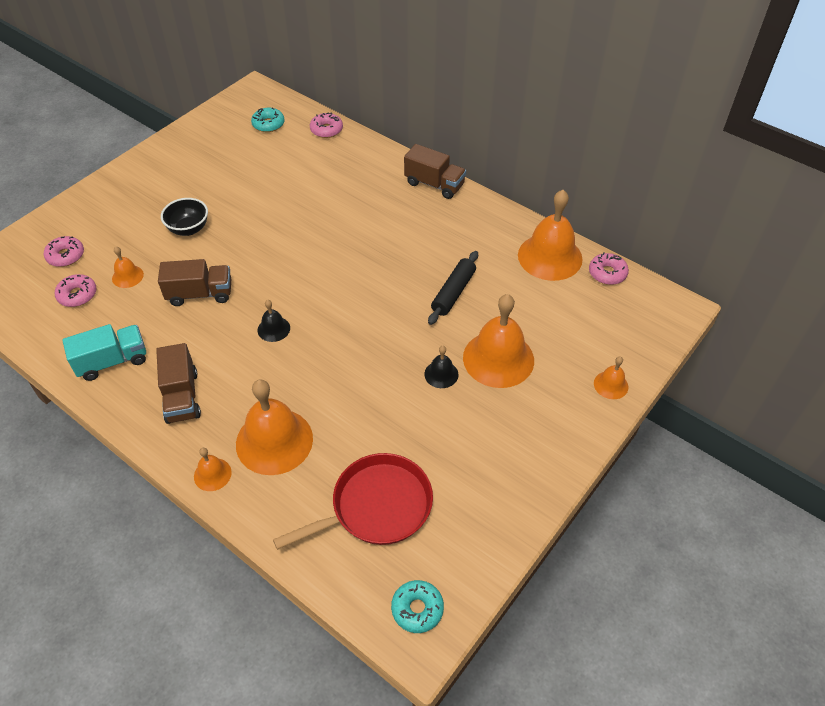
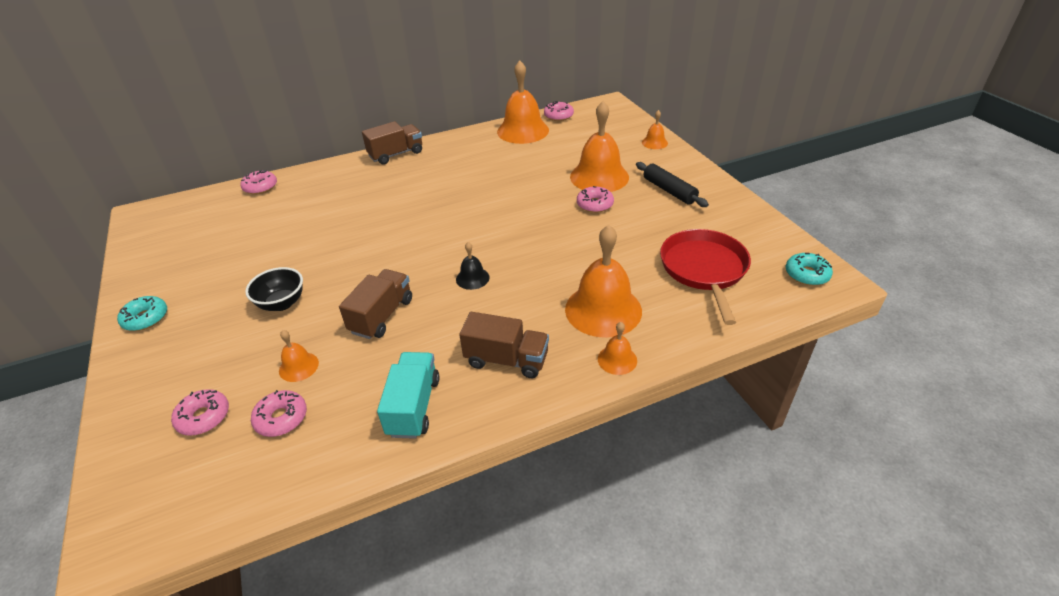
camera: 60 degrees left, 10 degrees down
turquoise donut [251,108,285,132] -> turquoise donut moved to [117,296,167,331]
black bell [424,346,459,388] -> pink donut [577,186,614,213]
black rolling pin [428,251,478,325] -> black rolling pin moved to [636,162,709,207]

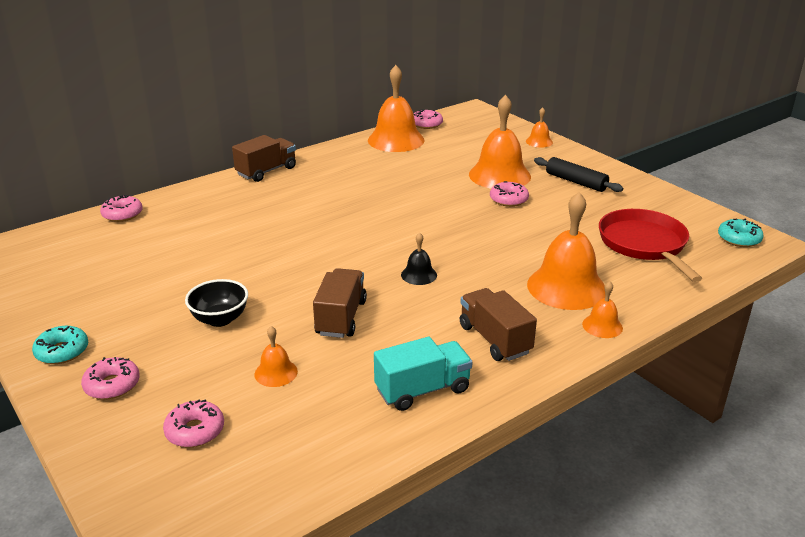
camera: 15 degrees left, 10 degrees down
pink donut [251,390,307,437] -> pink donut moved to [81,357,140,399]
turquoise truck [377,352,439,439] -> turquoise truck turned 75 degrees clockwise [374,337,472,411]
brown truck [459,312,549,378] -> brown truck turned 120 degrees counterclockwise [460,288,537,361]

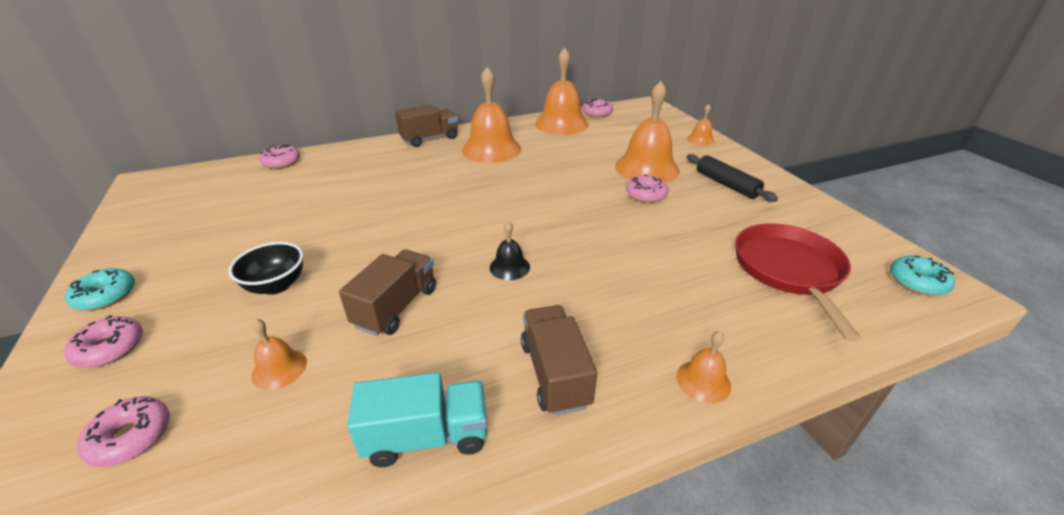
camera: 15 degrees right, 5 degrees up
orange bell [527,192,605,310] -> orange bell moved to [462,67,521,163]

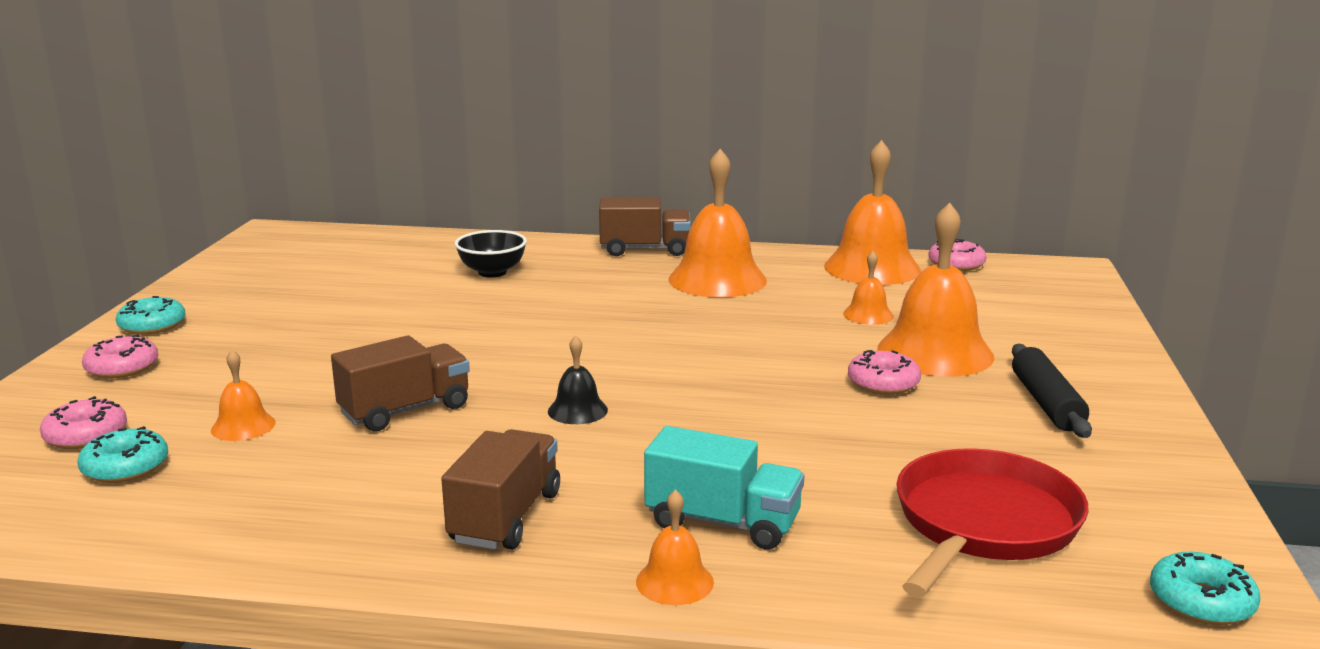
camera: 30 degrees right, 15 degrees down
black bowl [228,242,303,295] -> black bowl moved to [455,230,527,278]
pink donut [259,145,300,169] -> none
turquoise truck [347,372,487,467] -> turquoise truck moved to [644,426,804,550]
orange bell [687,104,715,146] -> orange bell moved to [843,251,894,325]
none -> turquoise donut [77,426,168,483]

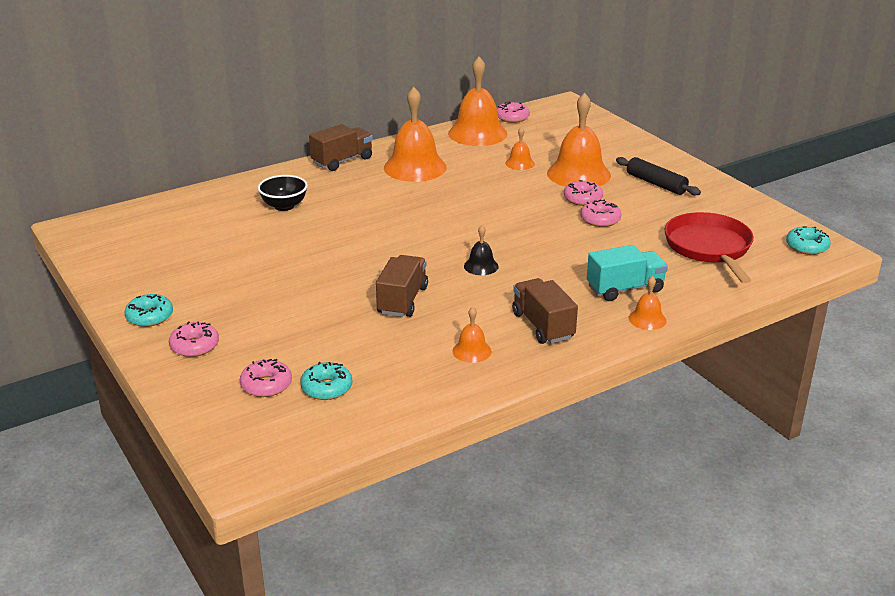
camera: 40 degrees left, 10 degrees up
orange bell [211,350,276,441] -> orange bell moved to [452,307,492,363]
none -> pink donut [580,200,622,227]

